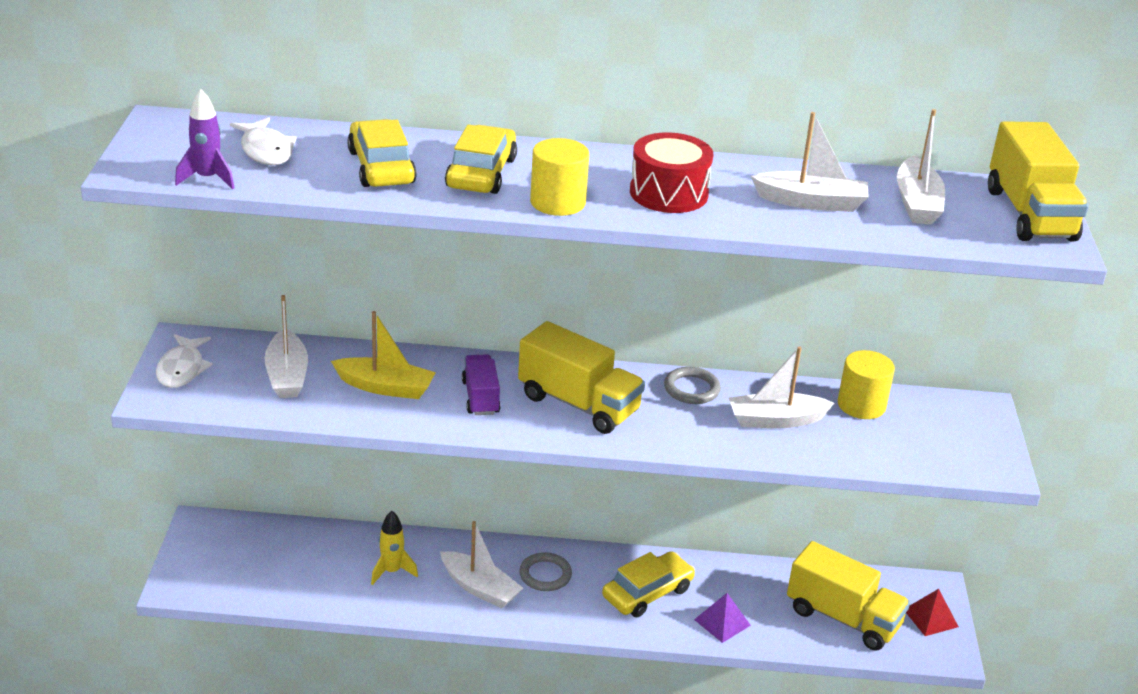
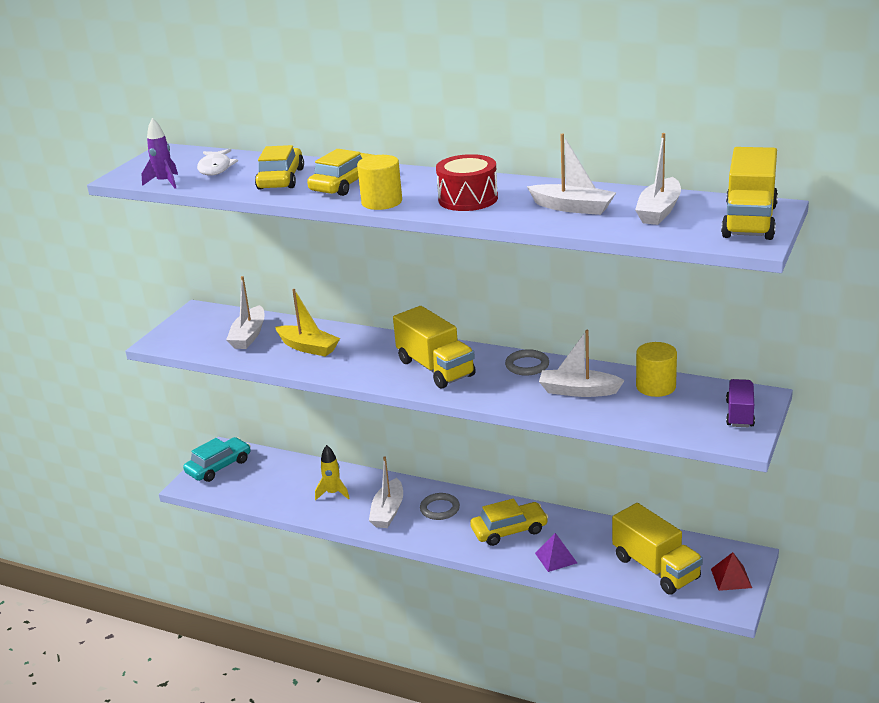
camera: 25 degrees right, 5 degrees down
white fish [156,334,213,388] -> none
white boat [440,521,523,608] -> white boat turned 45 degrees clockwise [369,457,403,528]
purple truck [462,354,500,415] -> purple truck moved to [726,379,755,427]
none -> turquoise car [183,437,251,482]

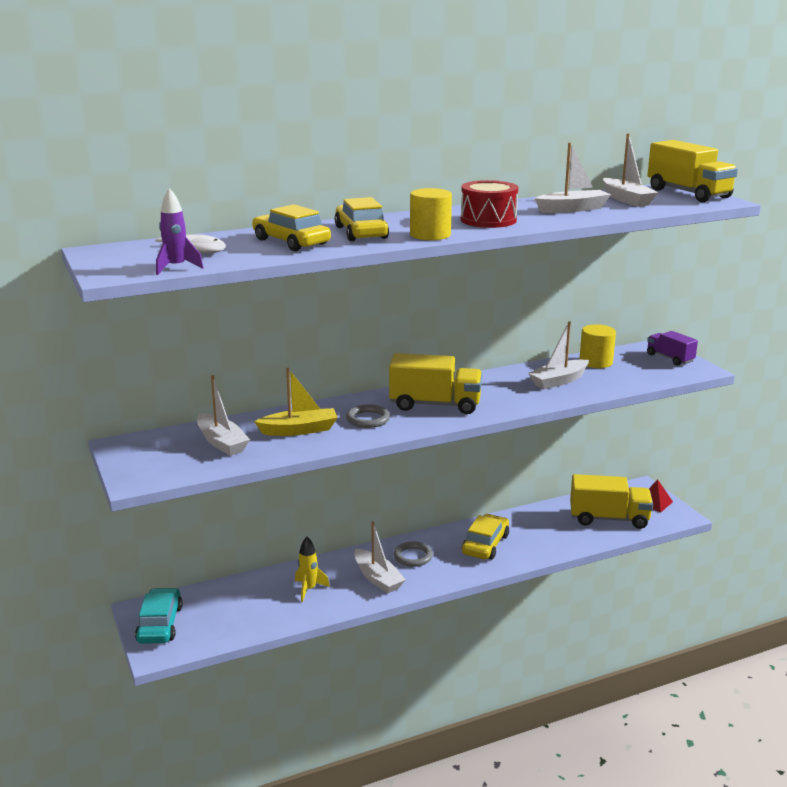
camera: 50 degrees left, 5 degrees down
grey ring [505,349,549,376] -> grey ring moved to [346,404,390,428]
purple pyramid [535,533,577,572] -> none

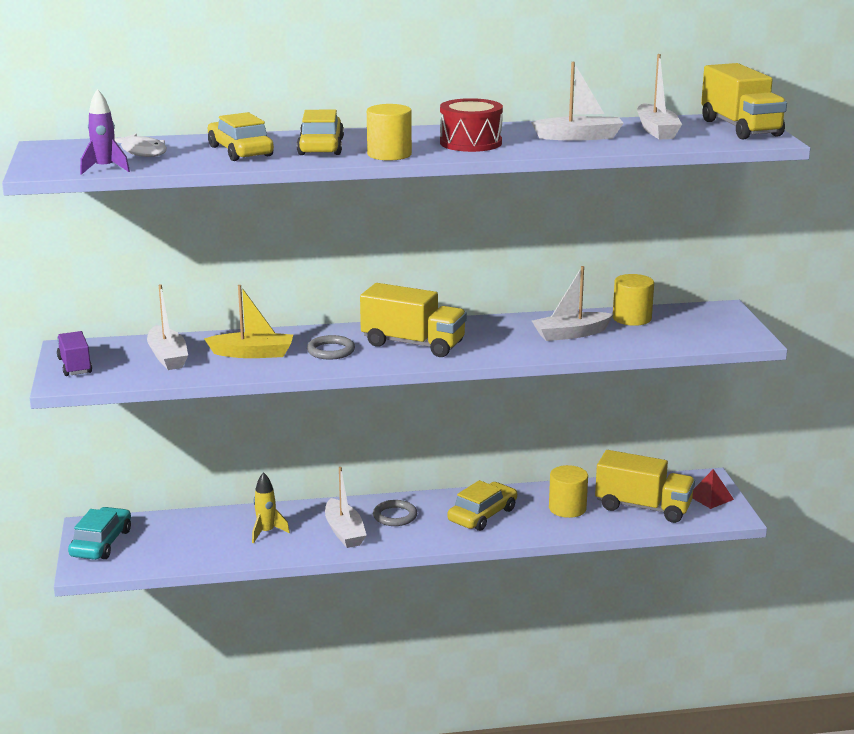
camera: 15 degrees right, 0 degrees up
purple truck [647,331,698,366] -> purple truck moved to [57,331,92,376]
none -> yellow cylinder [549,465,588,518]

